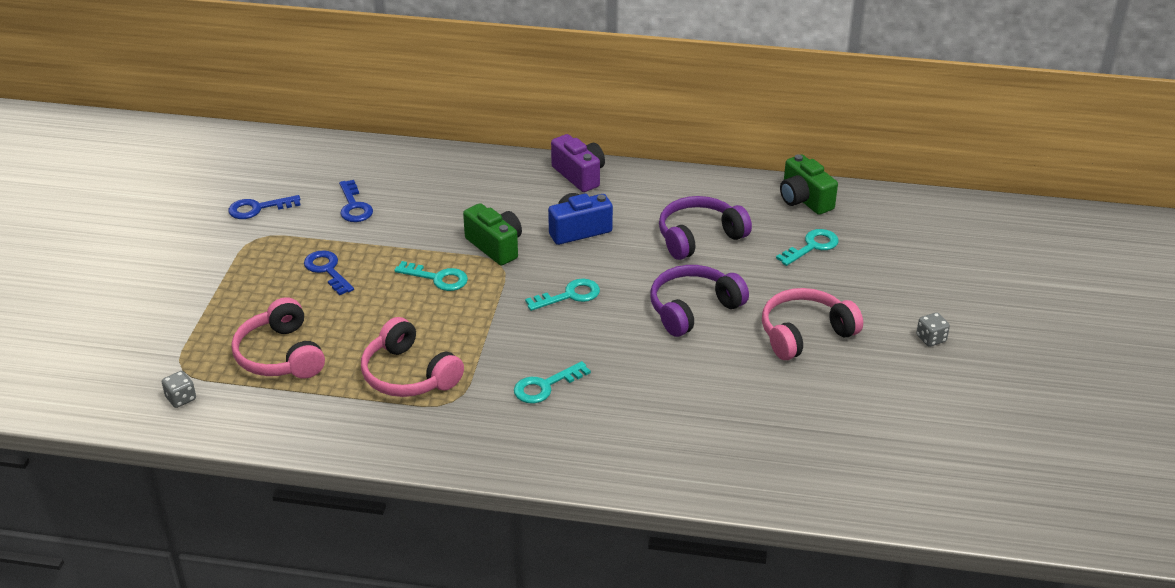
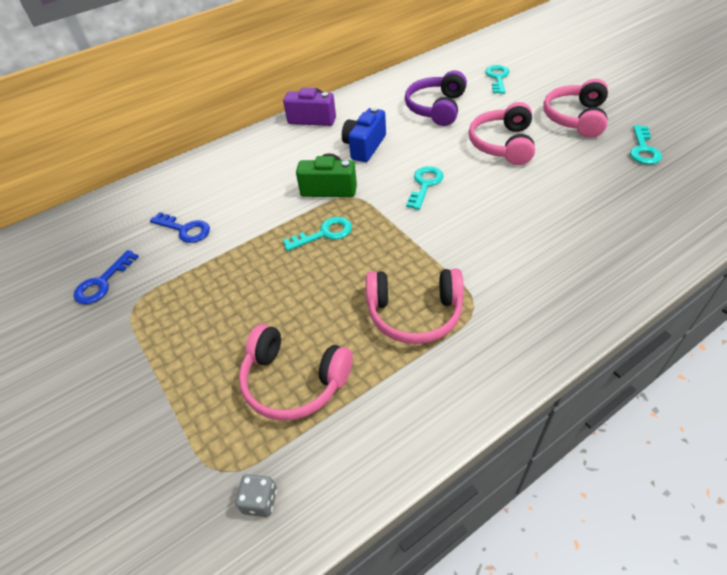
camera: 40 degrees left, 10 degrees up
blue key [304,250,354,295] -> none
turquoise key [514,361,591,403] -> turquoise key moved to [630,125,662,164]
purple headphones [650,265,749,337] -> pink headphones [468,102,535,165]
green camera [780,154,838,215] -> none
grey dice [916,312,950,347] -> none

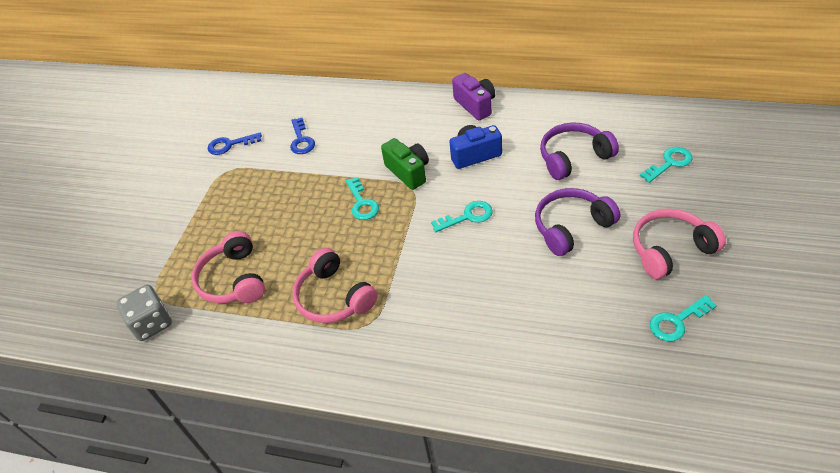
camera: 50 degrees right, 0 degrees up
grey dice [235,474,277,517] -> grey dice [116,285,172,341], size x1.80
turquoise key [283,217,352,251] -> turquoise key turned 45 degrees clockwise [346,177,379,220]
pink headphones [468,102,535,165] -> purple headphones [535,188,620,256]

